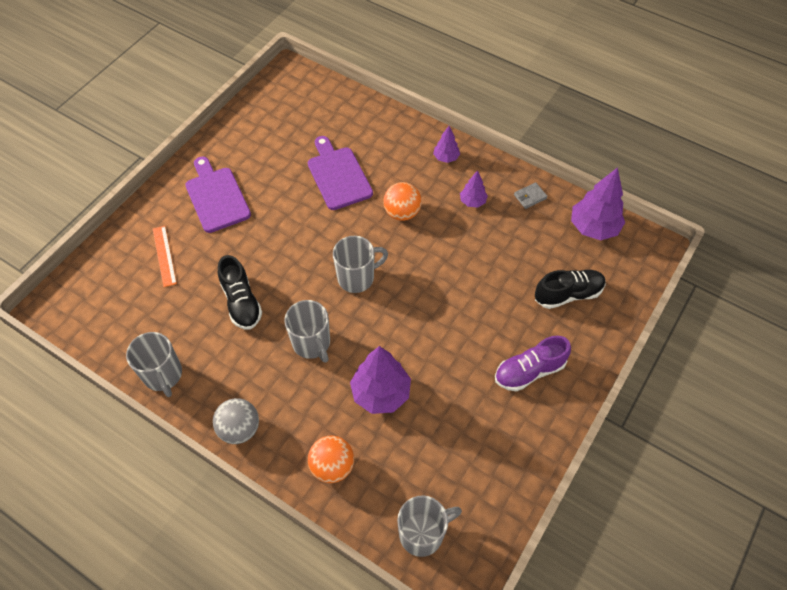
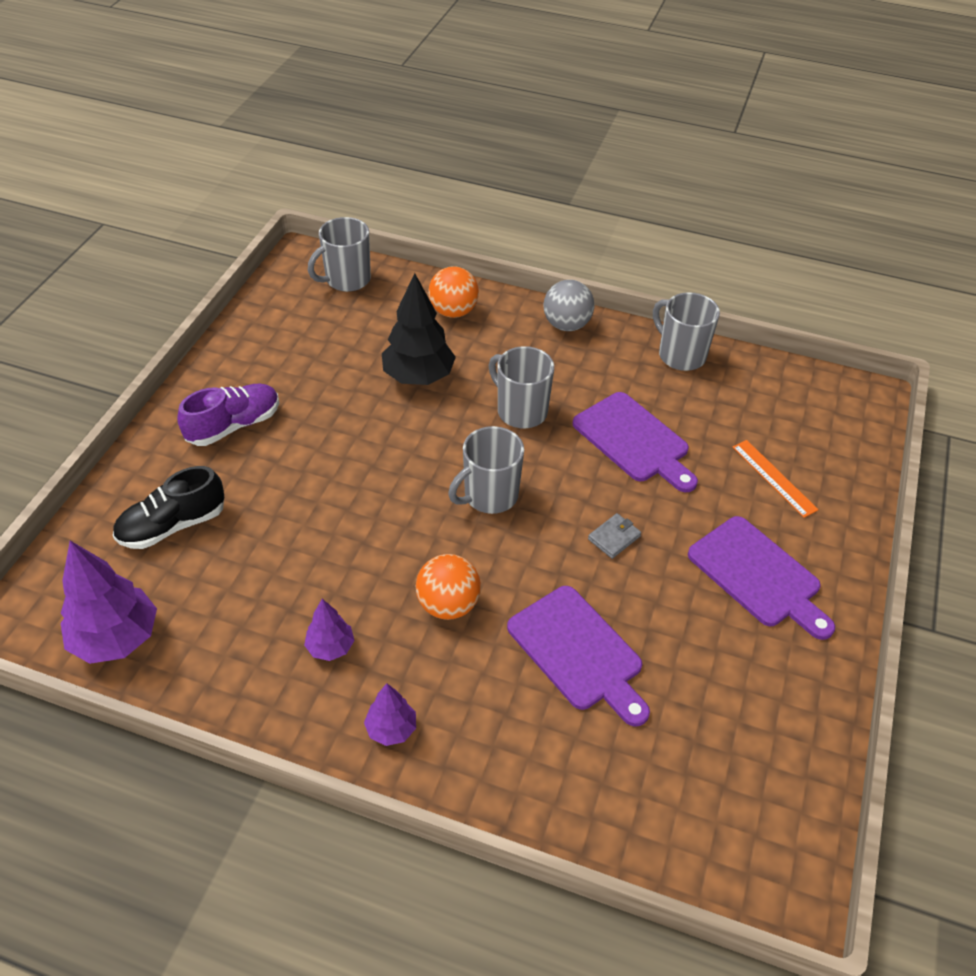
camera: 165 degrees right, 10 degrees down
black shoe [218,255,262,330] -> purple cutting board [572,392,698,492]
purple tree [350,346,411,414] -> black tree [382,273,456,385]
grey wallet [514,182,548,209] -> grey wallet moved to [588,513,641,559]

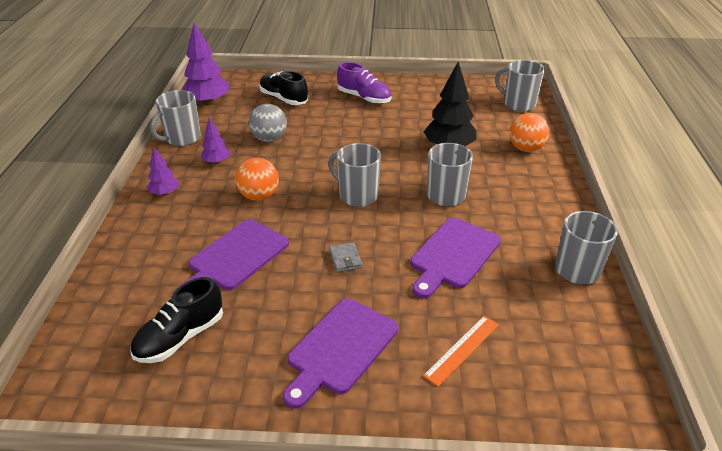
camera: 75 degrees right, 10 degrees down
grey ball [543,280,595,331] -> grey ball moved to [249,104,287,142]
grey wallet [588,513,641,559] -> grey wallet turned 45 degrees clockwise [329,242,363,272]
none -> black shoe [130,277,223,363]
none -> grey mug [150,90,201,146]

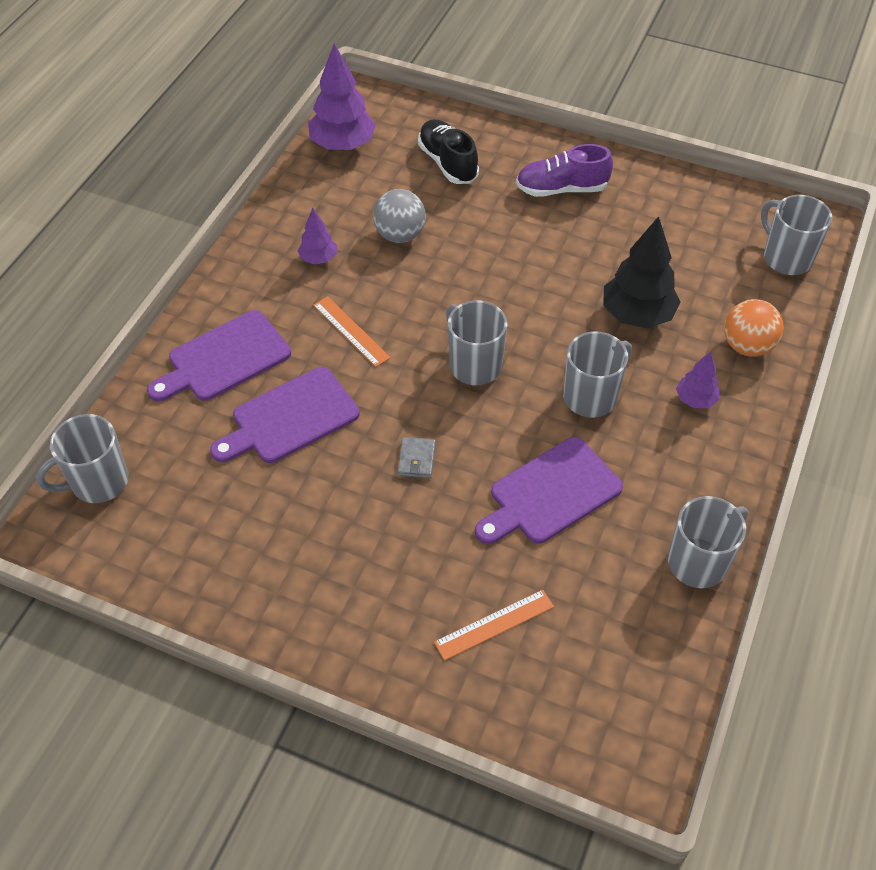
camera: 20 degrees right, 15 degrees up
black shoe [130,277,223,363] -> none
purple tree [147,148,179,196] -> purple tree moved to [676,351,720,408]
grey mug [150,90,201,146] -> grey mug moved to [36,414,129,503]
orange ball [235,158,279,201] -> orange ruler [313,296,391,367]
purple cutting board [283,299,398,409] -> purple cutting board moved to [147,310,291,401]
purple shoe [337,62,391,104] -> purple shoe turned 120 degrees clockwise [516,144,613,197]

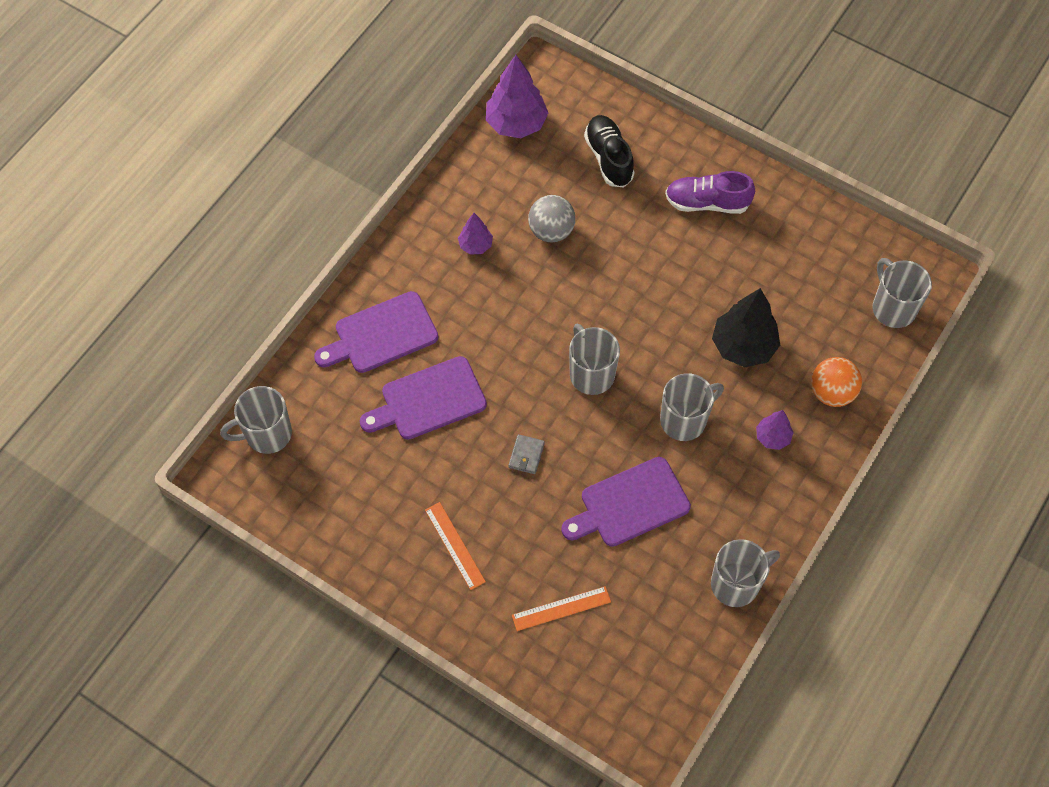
camera: 10 degrees right, 10 degrees up
orange ruler [313,296,391,367] -> orange ruler moved to [425,502,486,590]

